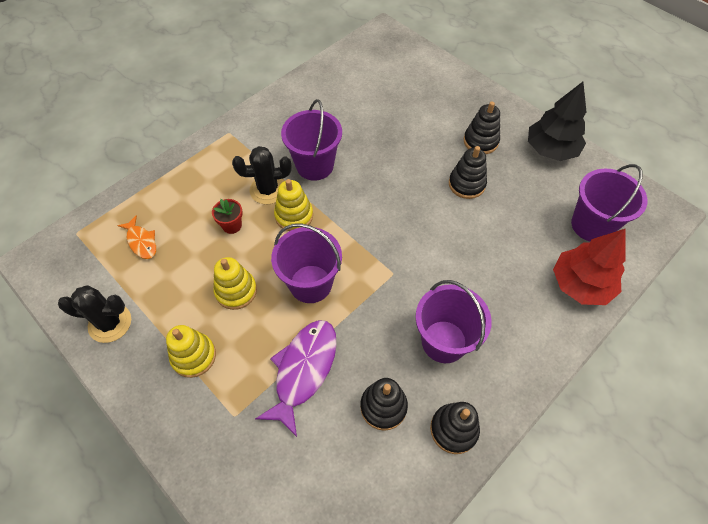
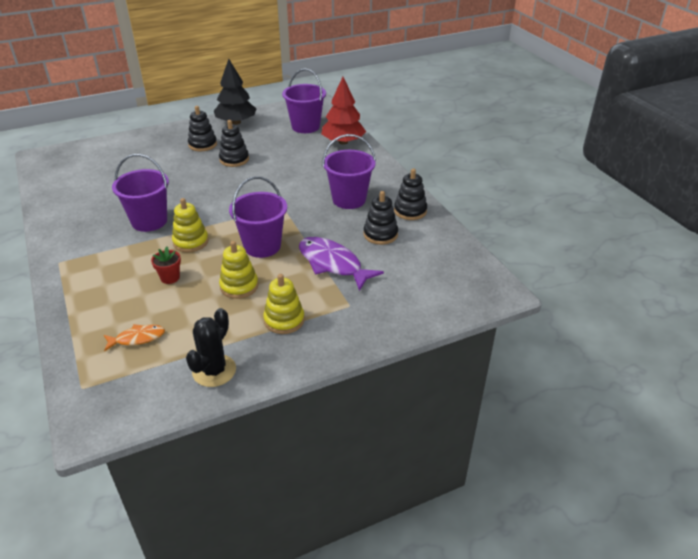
camera: 70 degrees left, 20 degrees down
black cactus [232,146,292,204] -> none

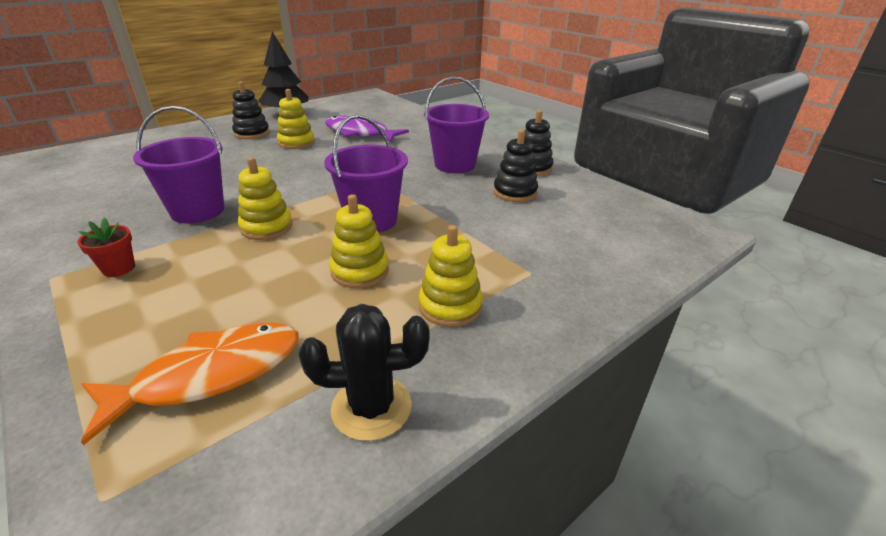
camera: 15 degrees left, 5 degrees down
orange fish [104,324,165,351] -> orange fish [81,322,299,446], size x1.82
red flower pot [151,247,181,284] -> red flower pot moved to [77,218,135,277]
black cactus [186,308,236,387] -> black cactus turned 75 degrees clockwise [299,304,429,441]
black stacking toy [219,120,249,167] -> yellow stacking toy [277,89,315,149]
purple bucket [282,68,326,133] -> none
purple fish [299,237,384,291] -> purple fish moved to [325,115,409,143]
red tree [321,77,366,145] -> none

